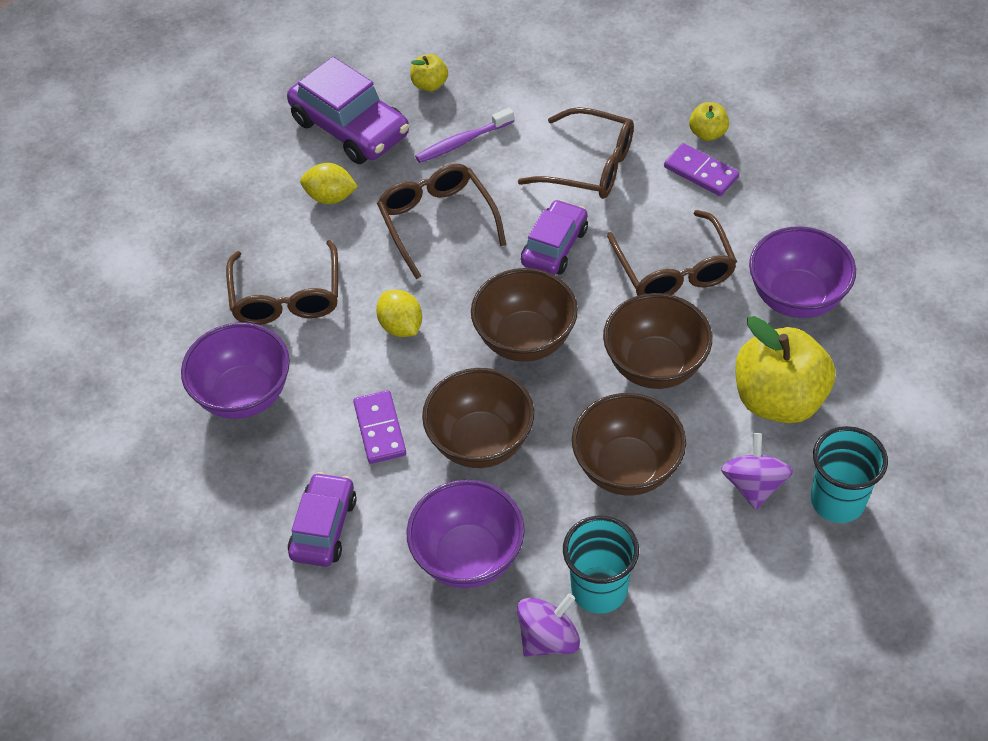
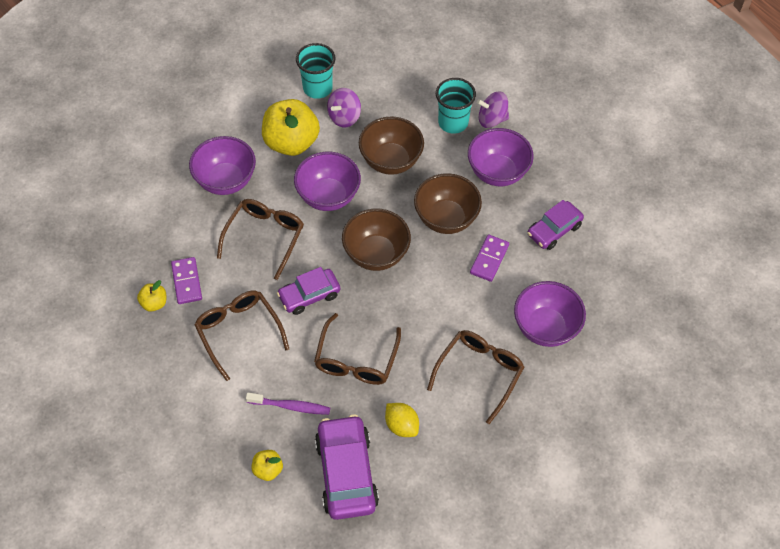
camera: 145 degrees left, 5 degrees up
yellow lemon [376,290,422,337] -> none
brown bowl [603,293,712,389] -> purple bowl [294,152,361,211]

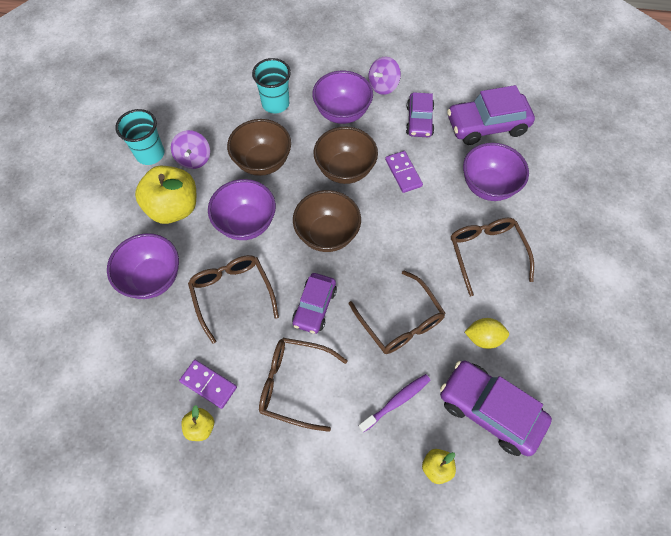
camera: 45 degrees left, 5 degrees up
purple spinning top [477,92,509,128] -> purple spinning top moved to [368,57,401,95]
none -> purple car [447,85,535,145]

